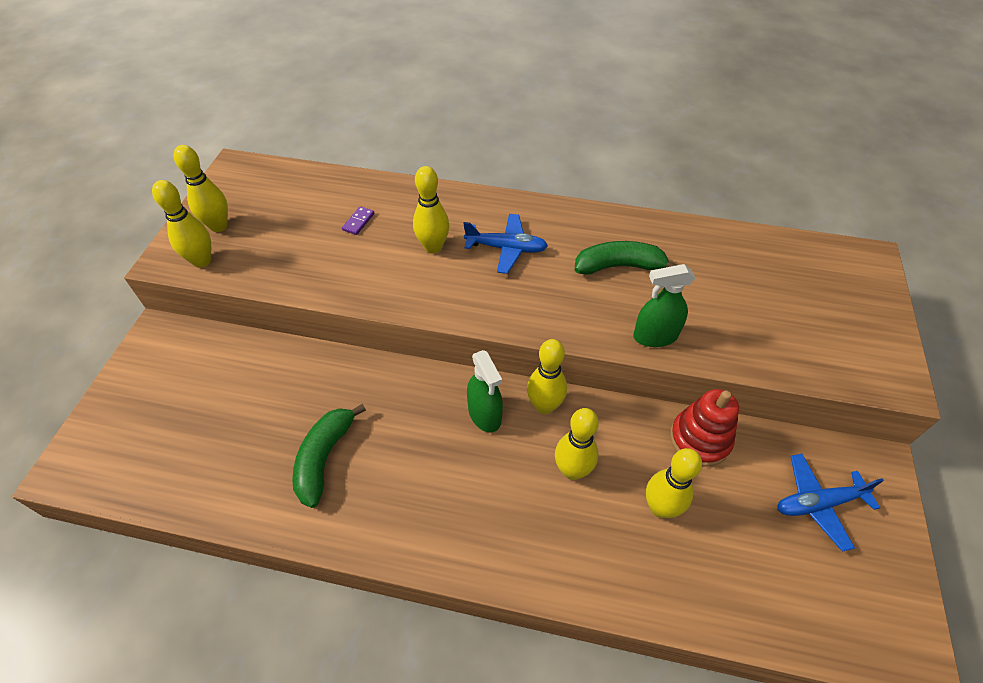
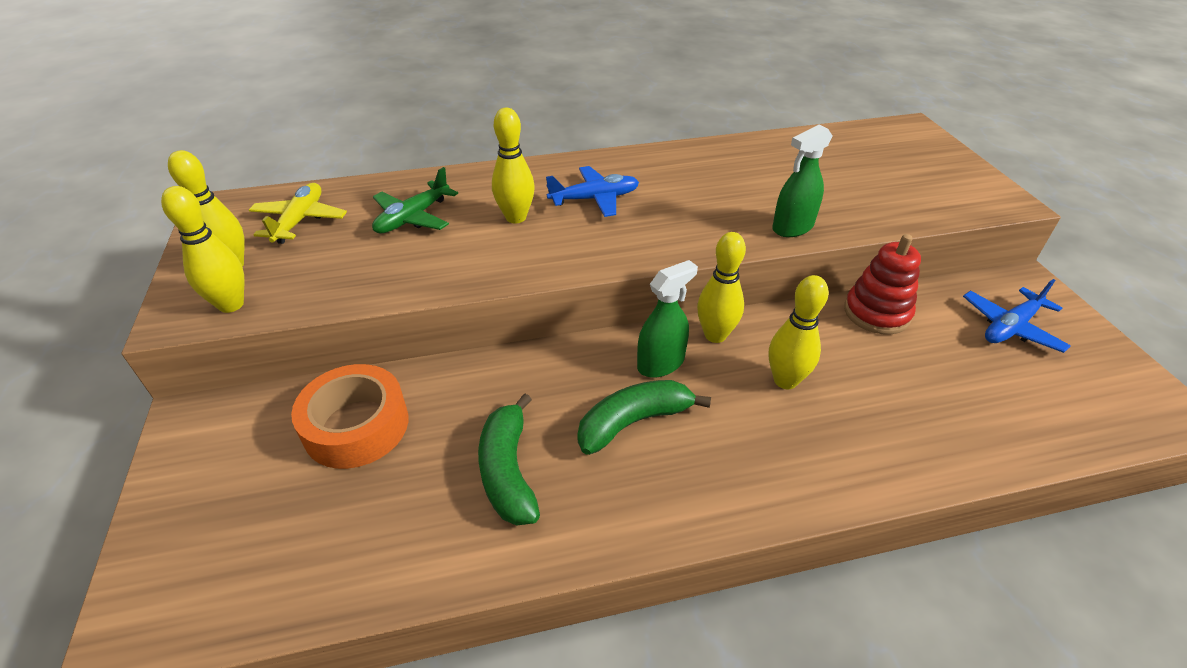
camera: 25 degrees left, 10 degrees down
purple domino [342,206,375,235] -> green plane [372,167,458,233]
green spray bottle [467,350,503,432] -> green spray bottle turned 75 degrees counterclockwise [637,260,698,378]
green banana [575,241,676,275] -> green banana moved to [577,380,711,455]
yellow bowling pin [646,448,702,518] -> none
none -> yellow plane [249,183,347,244]
none -> orange tape [291,364,408,469]

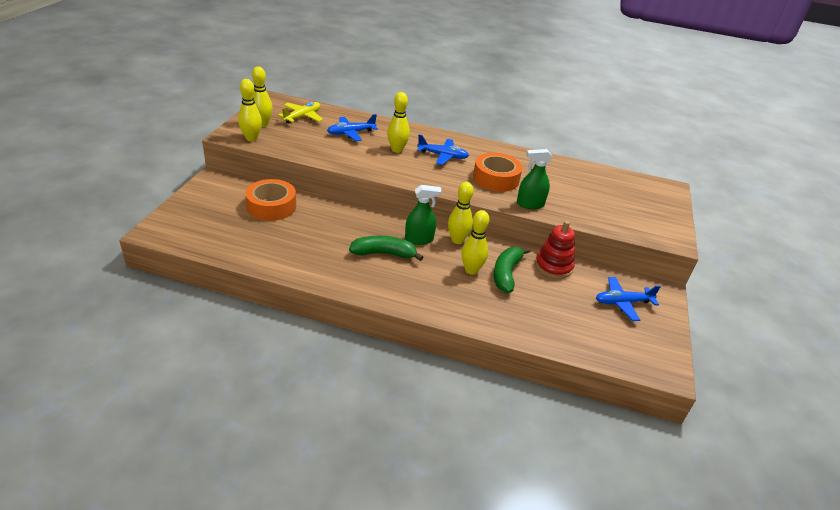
camera: 25 degrees right, 5 degrees down
green plane [372,167,458,233] -> blue plane [327,114,378,141]
green banana [478,393,540,526] -> green banana moved to [494,247,530,293]
none -> orange tape [473,153,522,192]

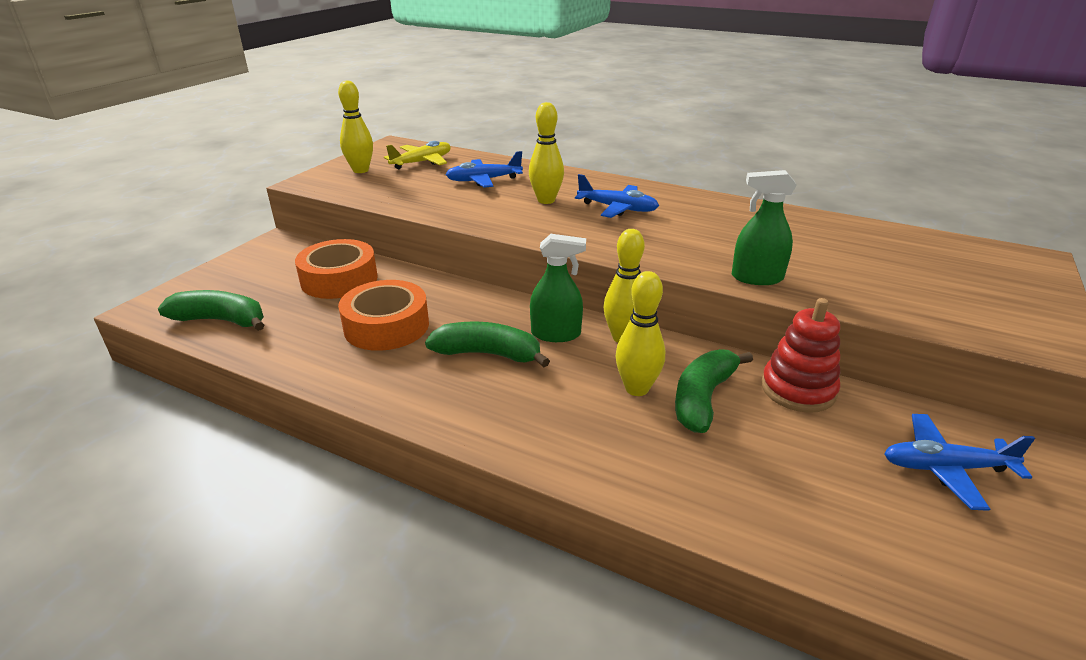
camera: 15 degrees right, 5 degrees down
yellow bowling pin [238,79,262,141] -> none
orange tape [473,153,522,192] -> orange tape moved to [338,280,429,351]
none -> green banana [158,290,264,331]

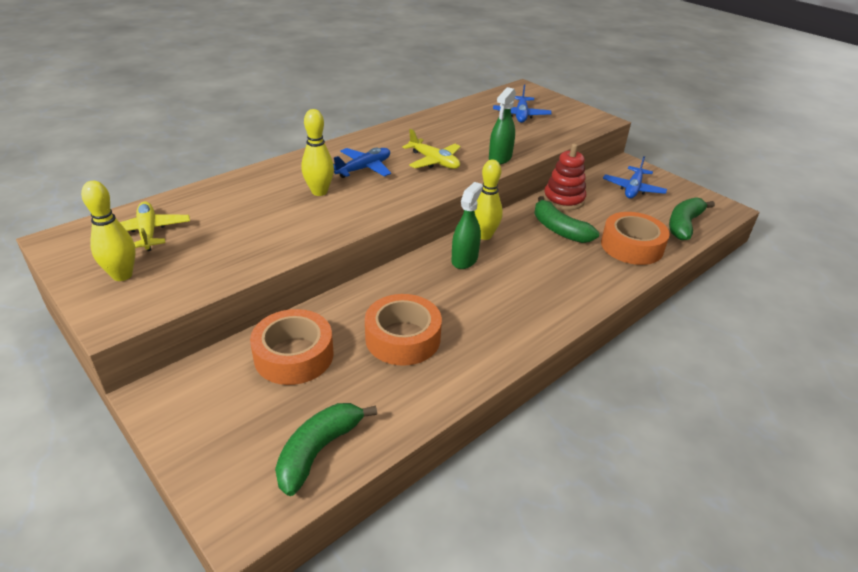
camera: 70 degrees left, 5 degrees up
green banana [425,322,550,367] -> green banana moved to [669,197,715,240]
blue plane [446,151,523,188] -> blue plane moved to [493,85,552,123]
yellow bowling pin [616,271,665,396] -> none
none -> yellow plane [402,129,461,169]
none -> orange tape [601,212,670,265]

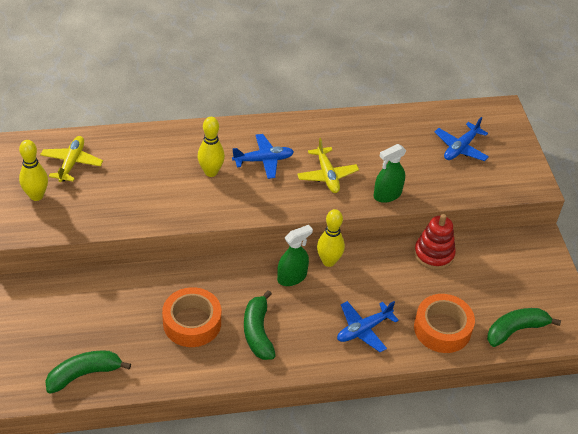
camera: 30 degrees right, 10 degrees up
orange tape [250,309,333,385] -> none
green banana [534,196,599,243] -> green banana moved to [244,290,276,360]
blue plane [603,156,667,199] -> blue plane moved to [337,301,399,352]

